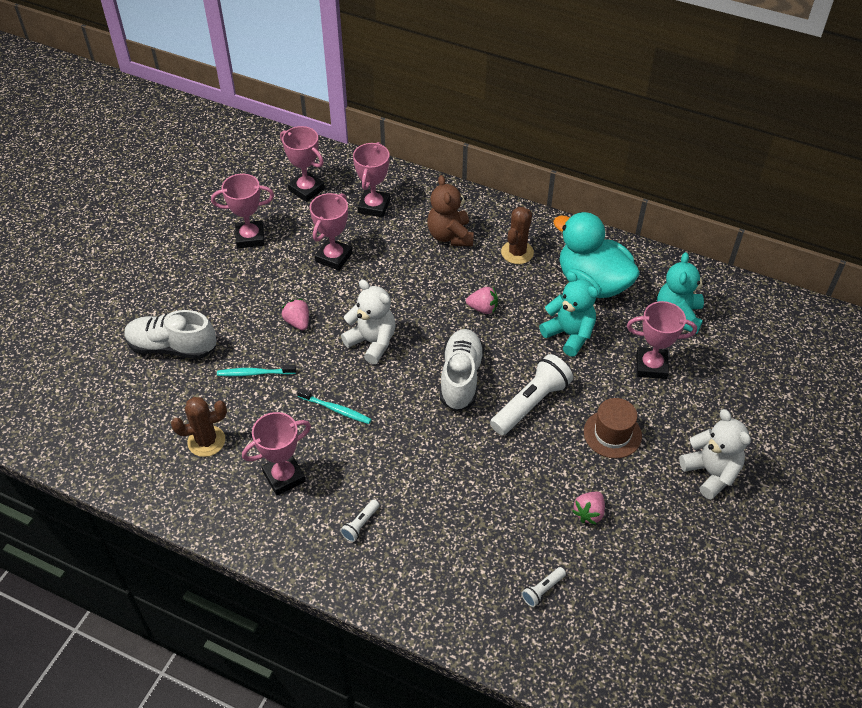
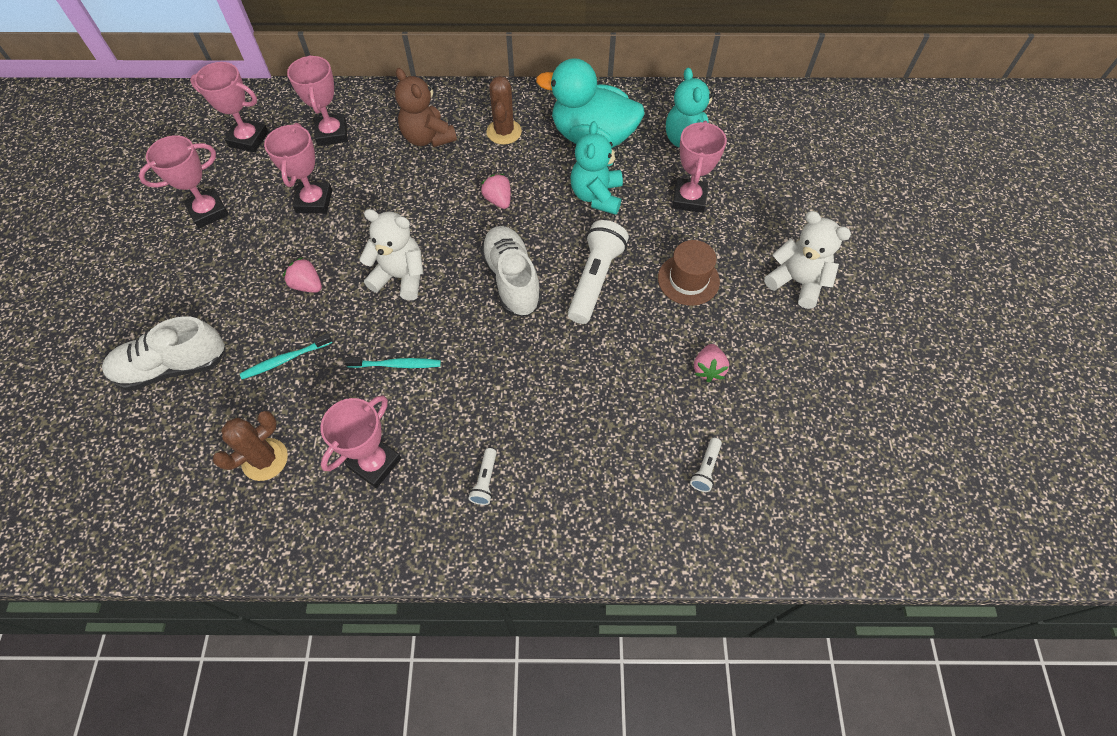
camera: 25 degrees left, 10 degrees up
pink strawberry [466,287,498,314] -> pink strawberry turned 105 degrees counterclockwise [481,174,511,209]
turquoise teddy bear [539,271,598,357] -> turquoise teddy bear turned 105 degrees counterclockwise [571,121,623,215]
pink trophy [627,301,697,379] -> pink trophy turned 60 degrees counterclockwise [672,121,727,213]

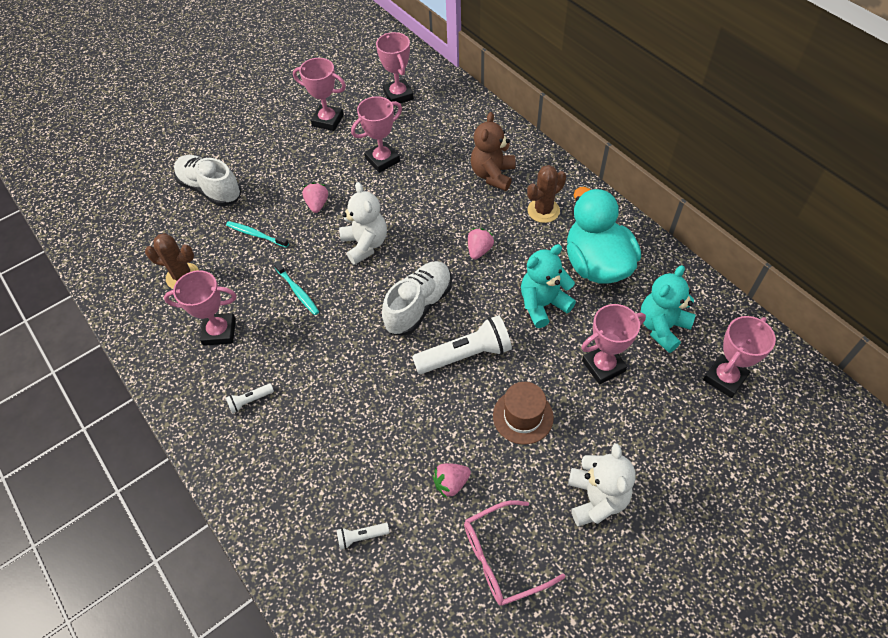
camera: 55 degrees right, 5 degrees down
pink trophy [287,55,348,146] -> pink trophy moved to [703,316,776,398]
none -> pink glasses [464,500,565,606]

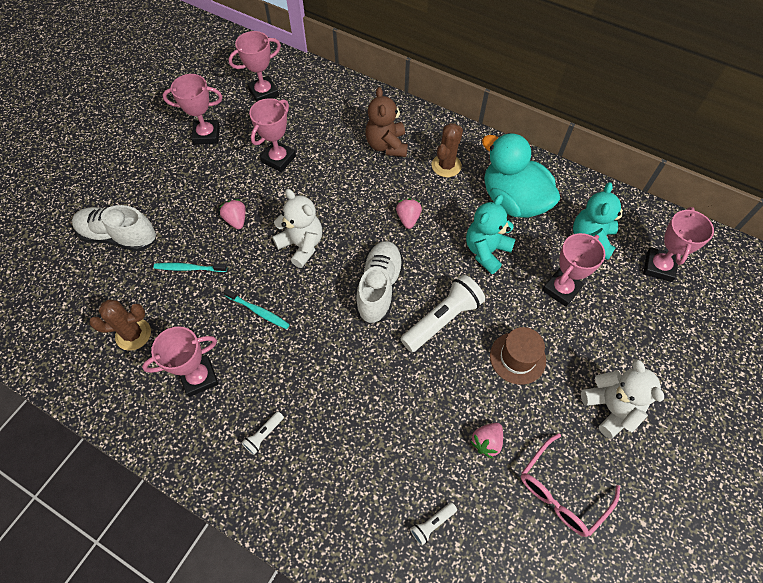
camera: 25 degrees left, 5 degrees up
pink trophy [376,32,414,103] -> pink trophy turned 75 degrees counterclockwise [228,31,281,102]

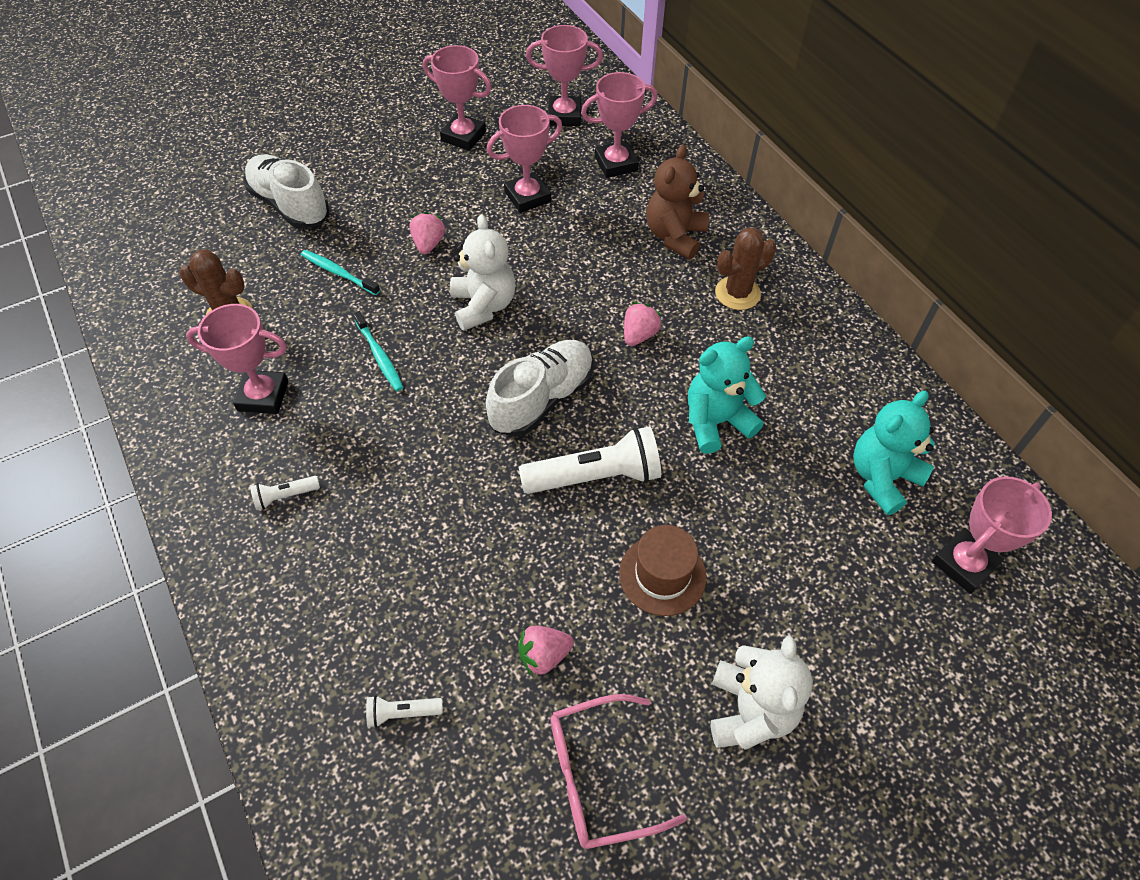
camera: 30 degrees right, 5 degrees down
turquoise duck [482,133,560,218] -> none
pink trophy [542,233,605,307] -> pink trophy moved to [581,72,658,178]

